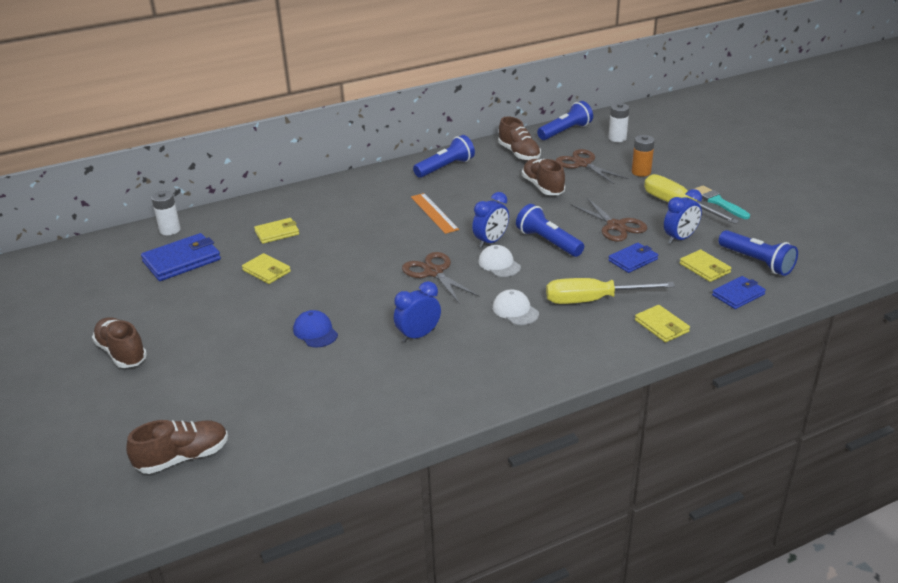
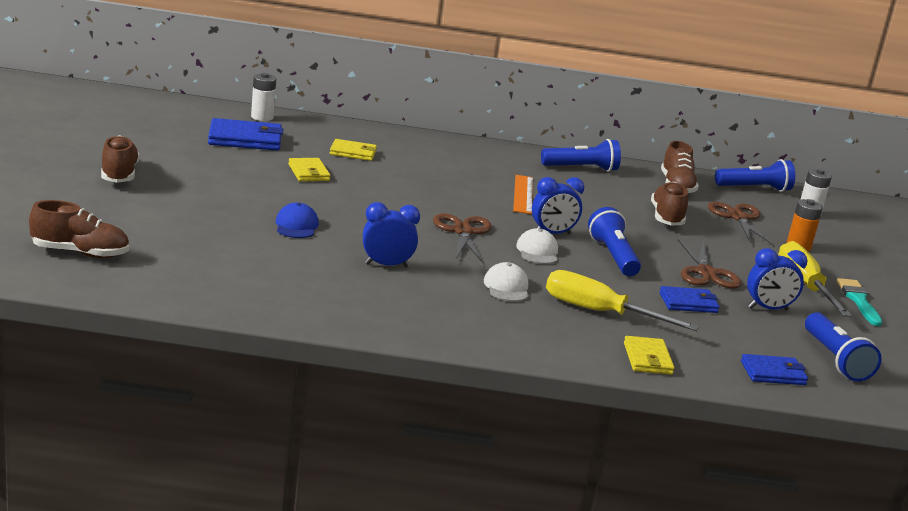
camera: 25 degrees right, 10 degrees down
yellow wallet [680,250,731,282] -> none

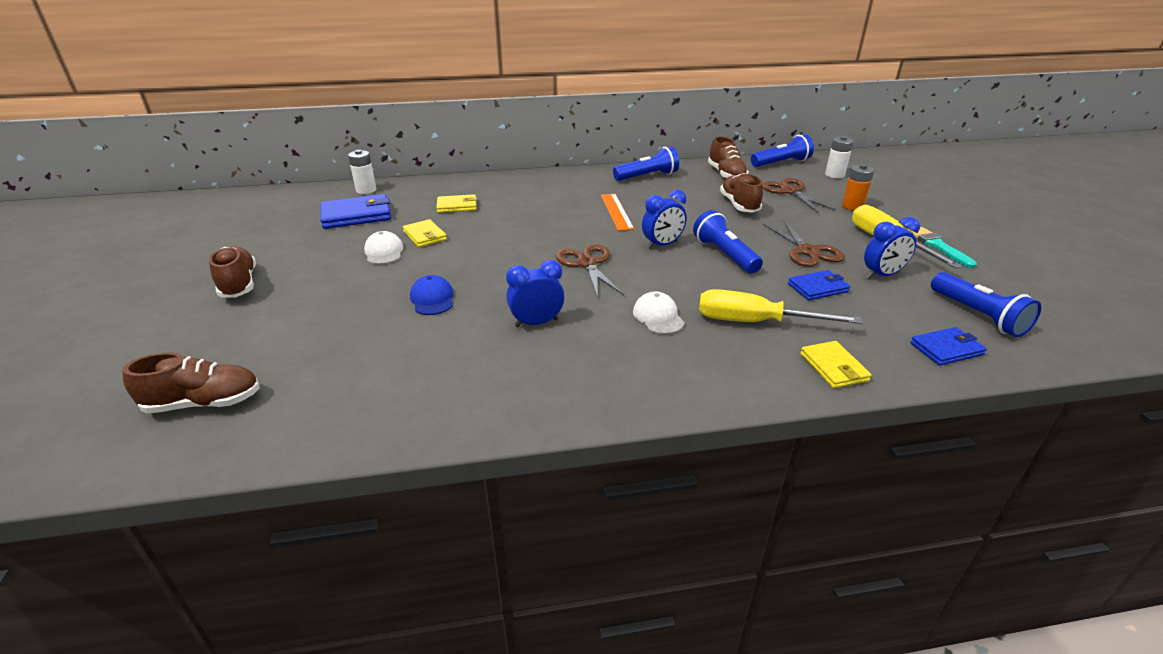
camera: 10 degrees left, 10 degrees up
white cap [516,228,558,264] -> white cap moved to [364,231,404,264]

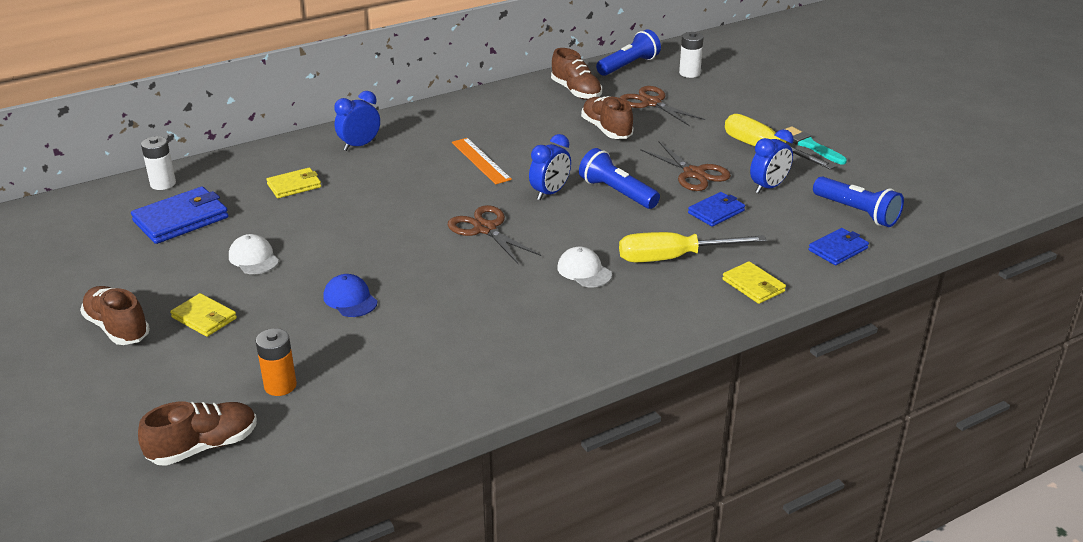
camera: 20 degrees left, 0 degrees up
yellow wallet [403,219,447,247] -> yellow wallet moved to [170,293,237,337]
blue clock [506,260,564,327] -> blue clock moved to [334,91,380,151]
blue flashlight [613,146,679,181] -> none
orange battery [842,164,874,211] -> orange battery moved to [256,328,297,396]

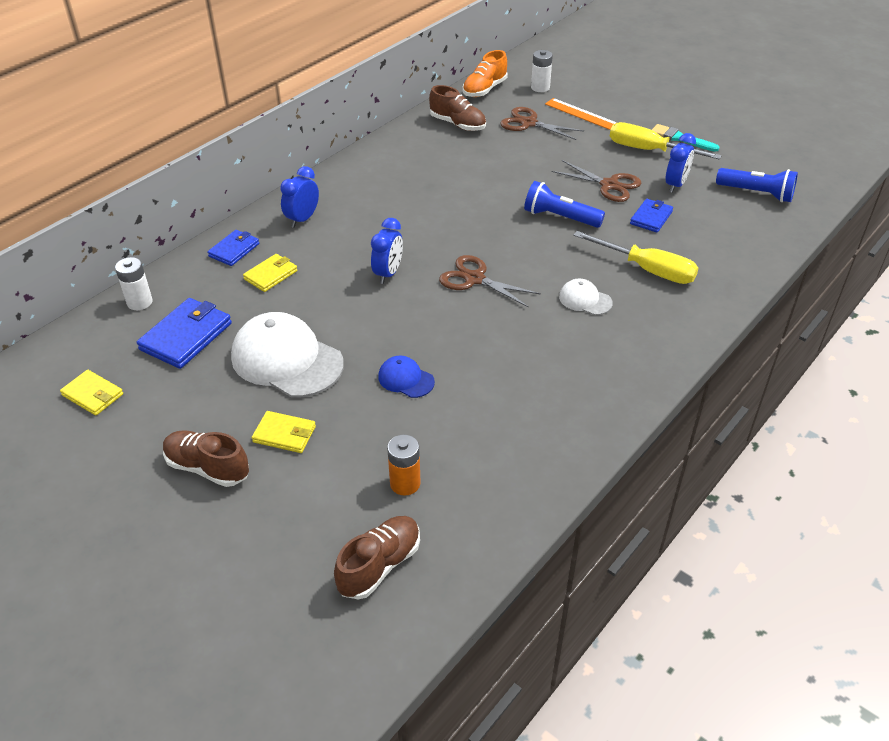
camera: 20 degrees left, 10 degrees up
white cap [229,234,279,274] -> white cap [231,312,344,398], size x2.07
orange ruler [452,138,512,184] -> orange ruler moved to [545,98,617,130]
blue clock [529,134,571,200] -> blue clock moved to [371,218,403,284]
brown shoe [581,96,634,139] -> none
blue flashlight [596,30,661,76] -> orange shoe [462,50,508,97]
yellow screwdriver [619,232,767,262] -> yellow screwdriver turned 120 degrees counterclockwise [573,231,698,284]
yellow wallet [722,261,786,304] -> yellow wallet moved to [60,370,123,415]
blue wallet [809,228,869,265] -> blue wallet moved to [207,230,259,266]

